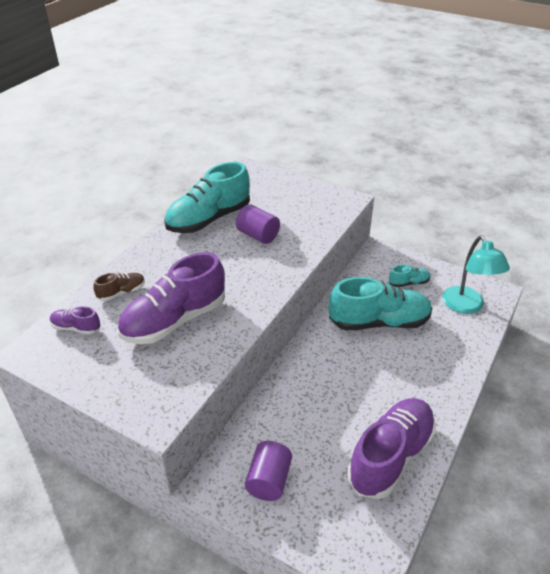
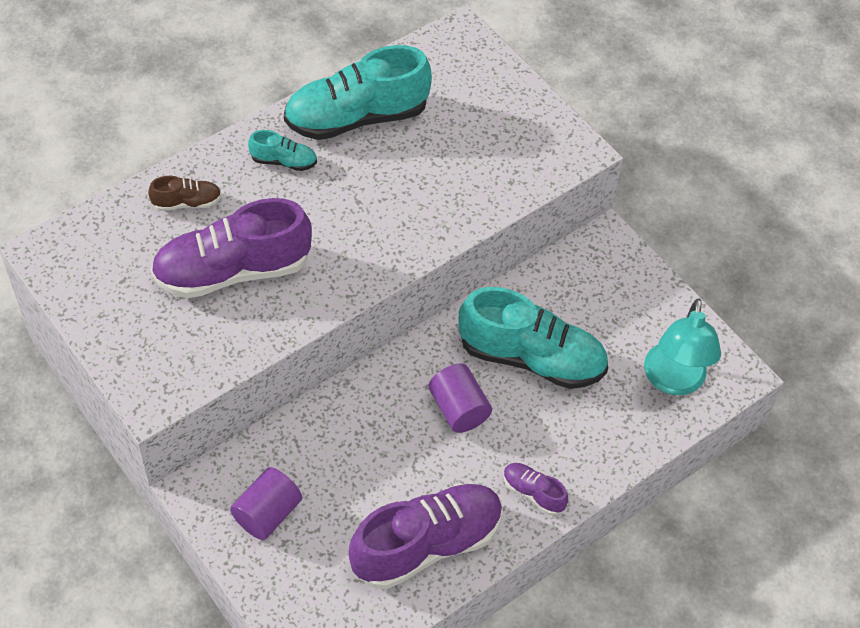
camera: 20 degrees right, 15 degrees up
purple shoe [50,306,100,335] -> purple shoe moved to [503,463,568,515]
purple cylinder [236,204,280,244] -> purple cylinder moved to [428,363,492,433]
turquoise shoe [389,265,430,287] -> turquoise shoe moved to [248,130,317,171]

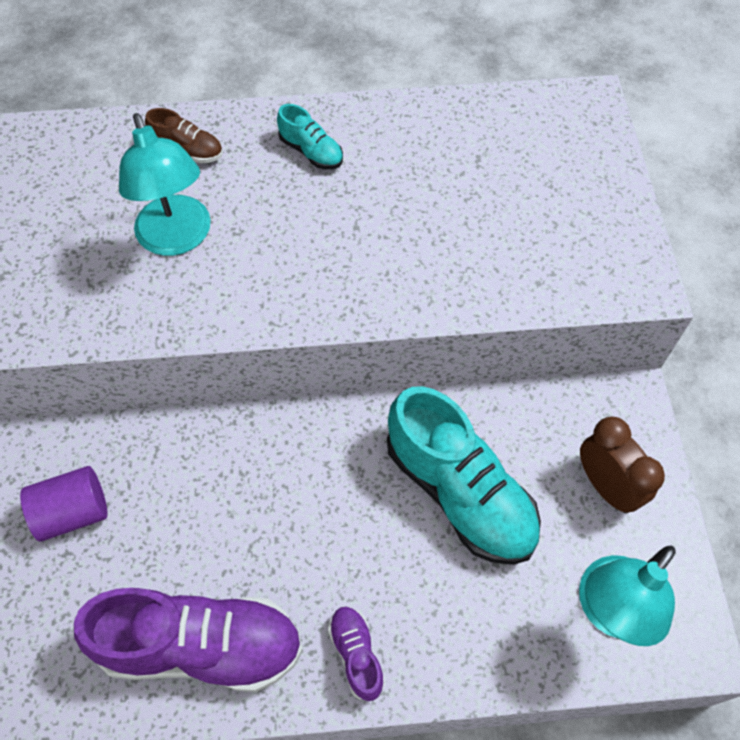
camera: 35 degrees right, 5 degrees up
purple shoe [151,198,312,298] -> turquoise lamp [119,113,211,256]
turquoise shoe [284,45,432,140] -> none
purple cylinder [428,363,492,433] -> none
none -> brown clock [580,417,665,513]

